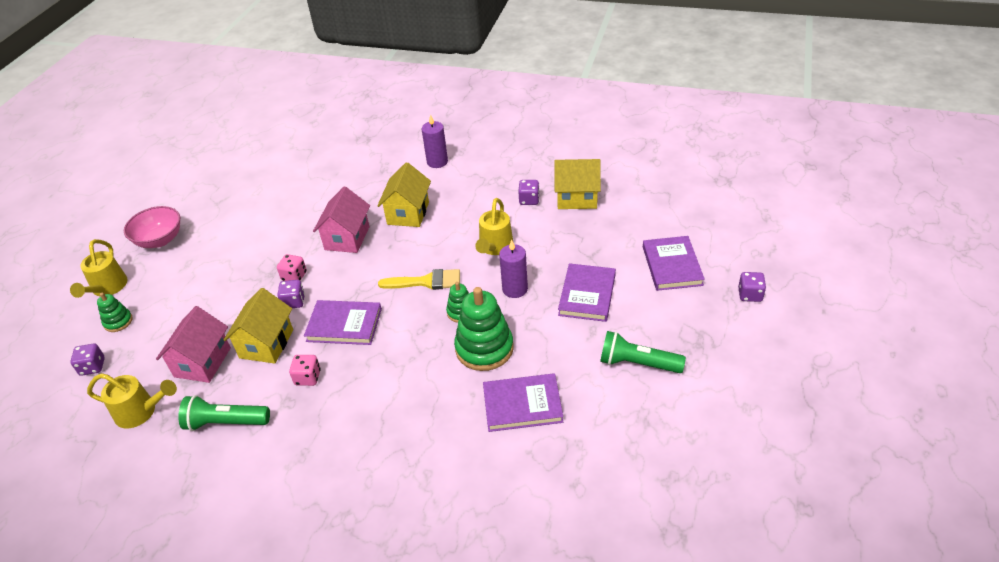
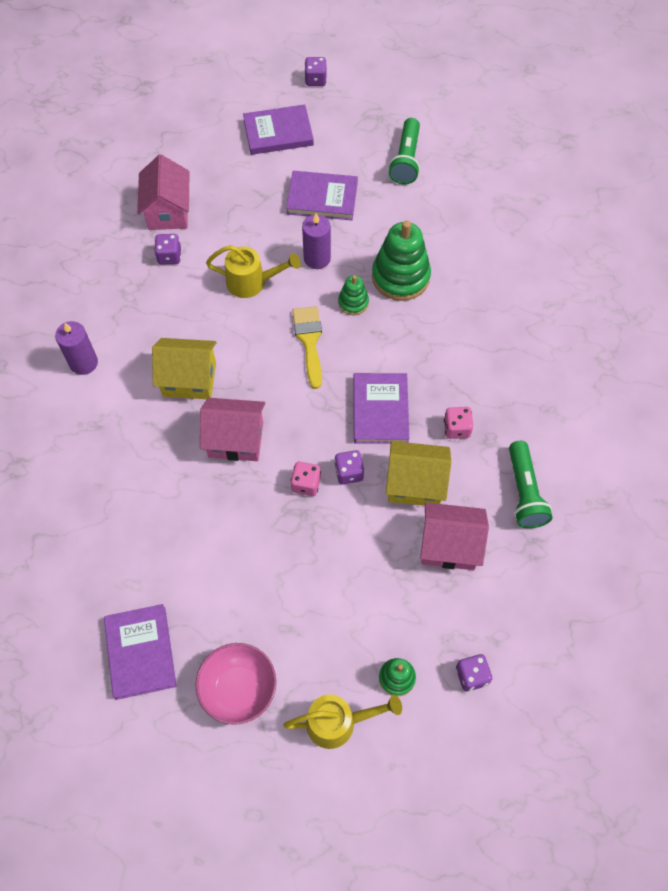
camera: 100 degrees left, 20 degrees up
yellow watering can [87,373,177,428] -> none
purple book [483,373,563,432] -> purple book moved to [104,604,177,700]
yellow house [554,159,601,209] -> pink house [137,155,190,230]

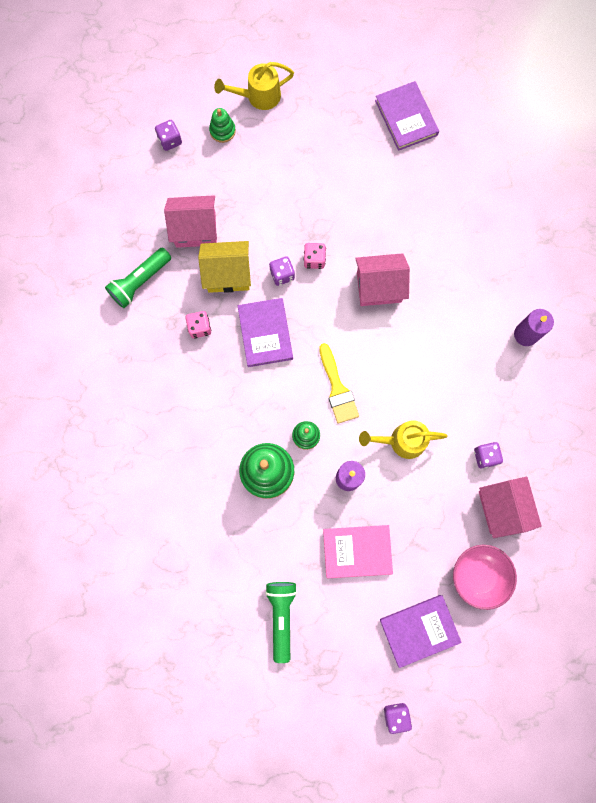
camera: 170 degrees right, 15 degrees up
yellow house [152,338,217,399] -> none
pink bowl [195,643,276,725] -> pink bowl moved to [453,545,517,610]
purple book [286,171,358,220] -> pink book [323,525,393,578]
green flashlight [509,441,553,528] -> green flashlight turned 120 degrees counterclockwise [105,247,171,308]

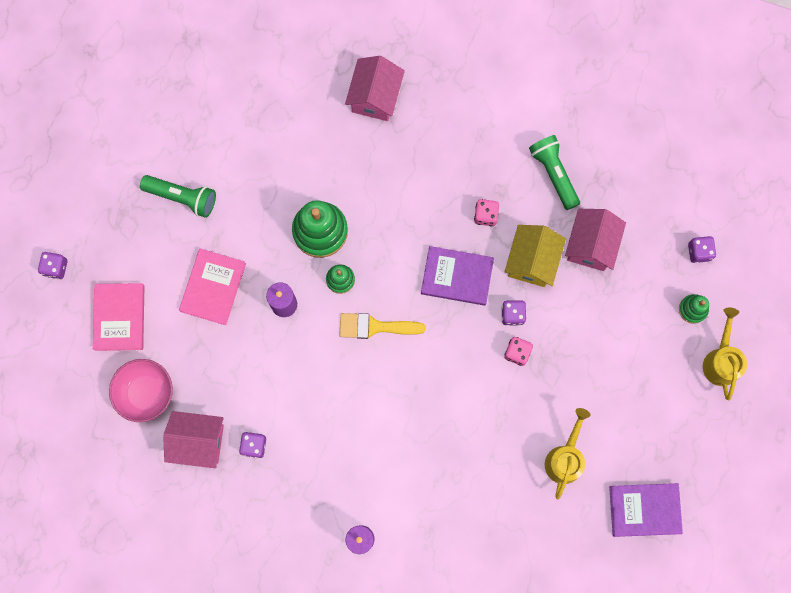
camera: 110 degrees right, 0 degrees up
pink house [355,253,410,306] -> pink house moved to [345,56,405,121]
yellow watering can [359,420,448,459] -> yellow watering can moved to [545,408,591,500]
purple book [380,595,462,668] -> pink book [93,283,144,351]

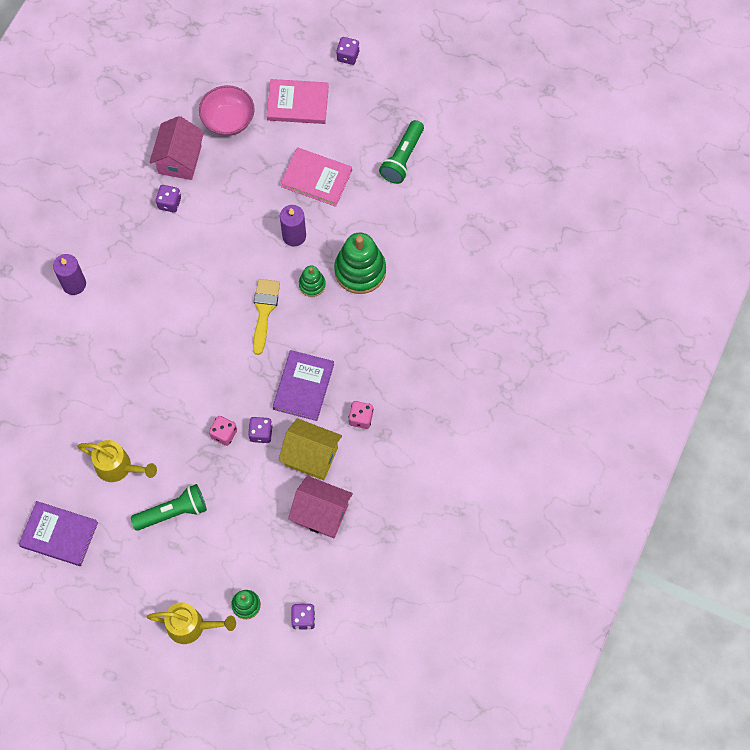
camera: 95 degrees right, 10 degrees down
pink house [345,56,405,121] -> none
green flashlight [529,135,580,210] -> green flashlight moved to [131,484,207,531]
purple book [609,483,683,537] -> purple book turned 75 degrees counterclockwise [19,501,98,566]

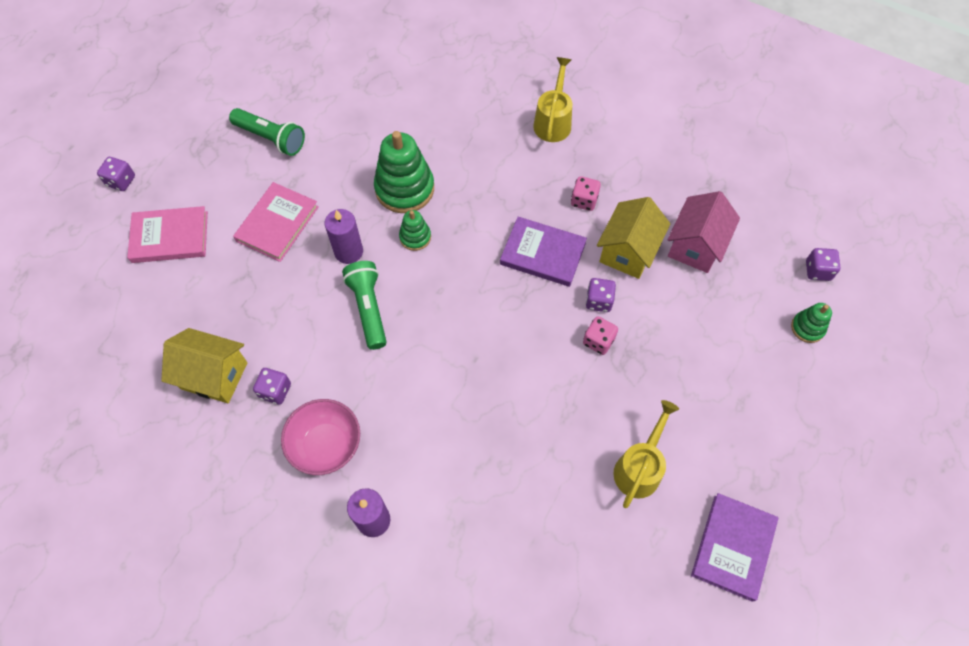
camera: 85 degrees left, 5 degrees down
green flashlight [131,484,207,531] -> green flashlight moved to [342,261,387,350]
yellow watering can [147,602,236,644] -> yellow watering can moved to [533,57,572,142]
pink house [149,116,204,180] -> yellow house [161,328,247,403]
pink bowl [199,85,255,136] -> pink bowl moved to [281,399,360,475]
yellow brush [253,279,280,355] -> none
pink book [266,79,329,124] -> pink book turned 75 degrees clockwise [127,206,208,263]

